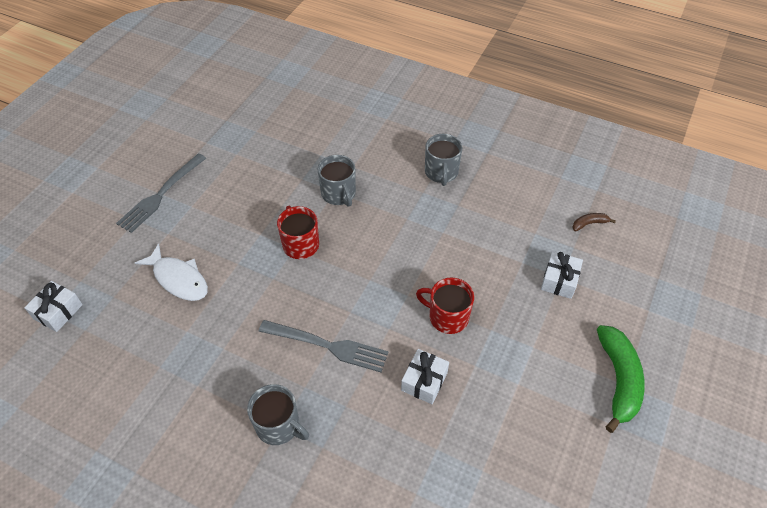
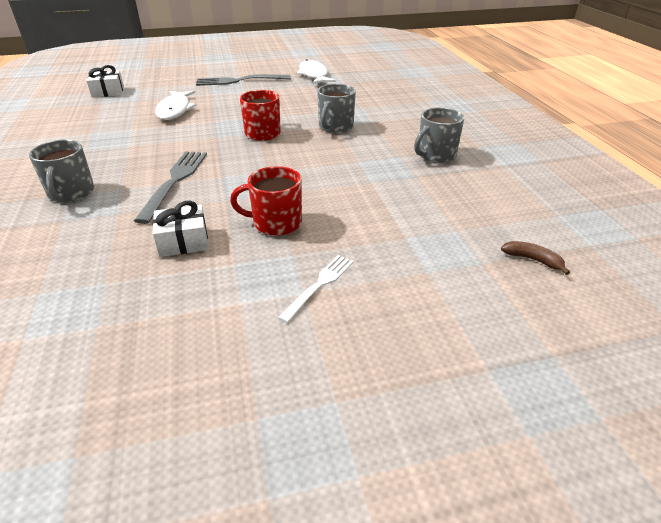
camera: 50 degrees right, 15 degrees down
grey fork [259,320,388,372] -> grey fork turned 150 degrees counterclockwise [134,151,207,224]
red mug [416,278,474,334] -> red mug turned 75 degrees counterclockwise [230,166,302,236]
white gift [541,251,583,299] -> none
green banana [597,325,645,433] -> none
none -> white fork [278,255,354,323]
none -> white fish [297,59,336,84]

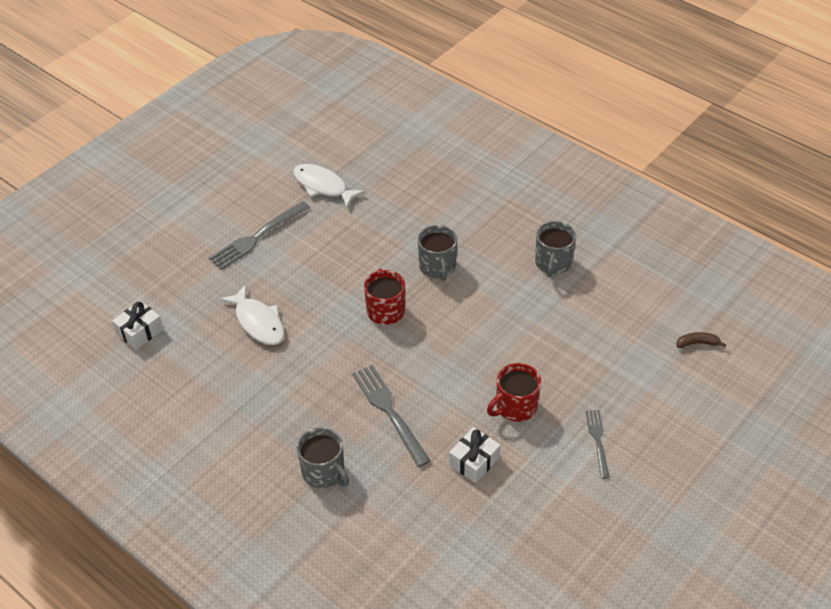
camera: 35 degrees left, 10 degrees up
white fork [278,255,354,323] -> grey fork [585,410,610,479]

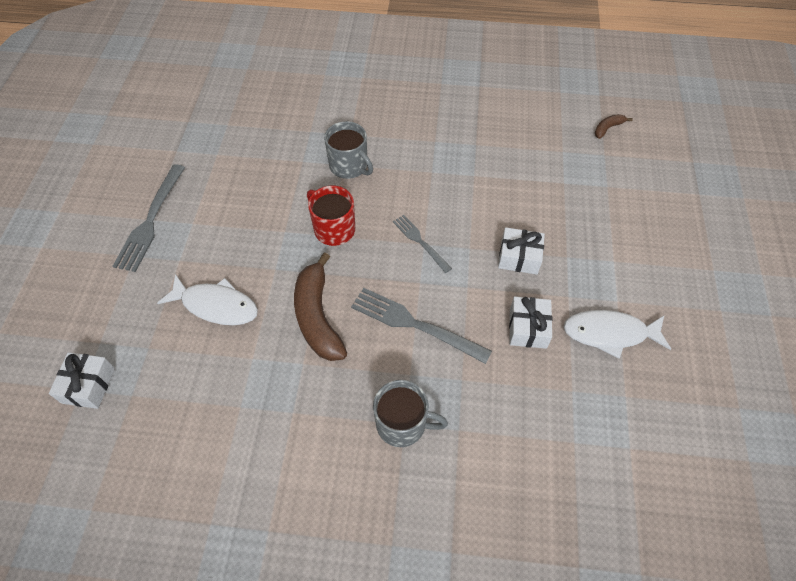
camera: 35 degrees left, 10 degrees up
white fish [293,164,365,208] -> white fish moved to [563,310,671,358]
red mug [487,363,541,422] -> white gift [498,227,545,275]
grey mug [535,221,576,277] -> none
grey fork [585,410,610,479] -> grey fork moved to [393,215,452,273]
none -> brown banana [294,252,347,361]

